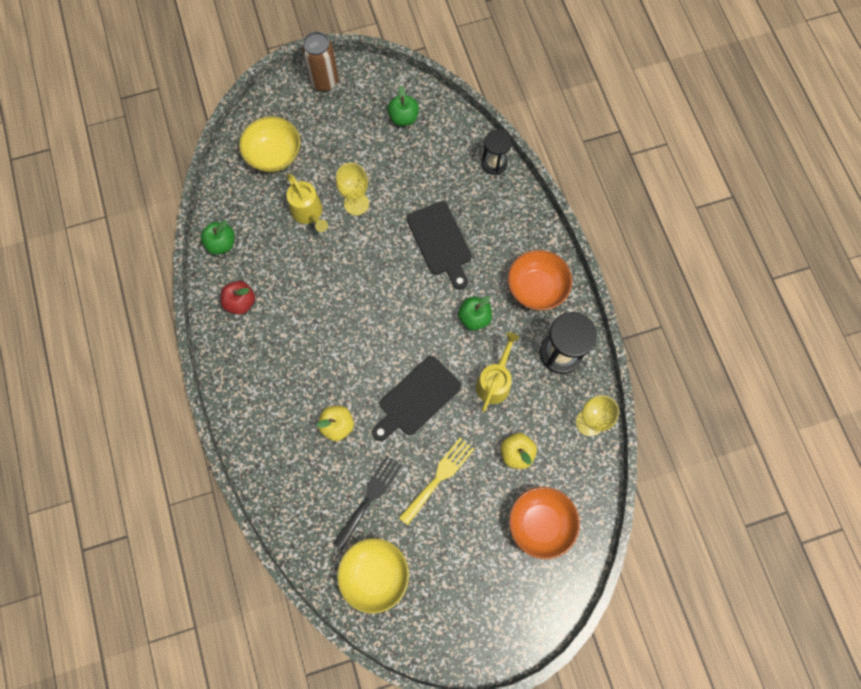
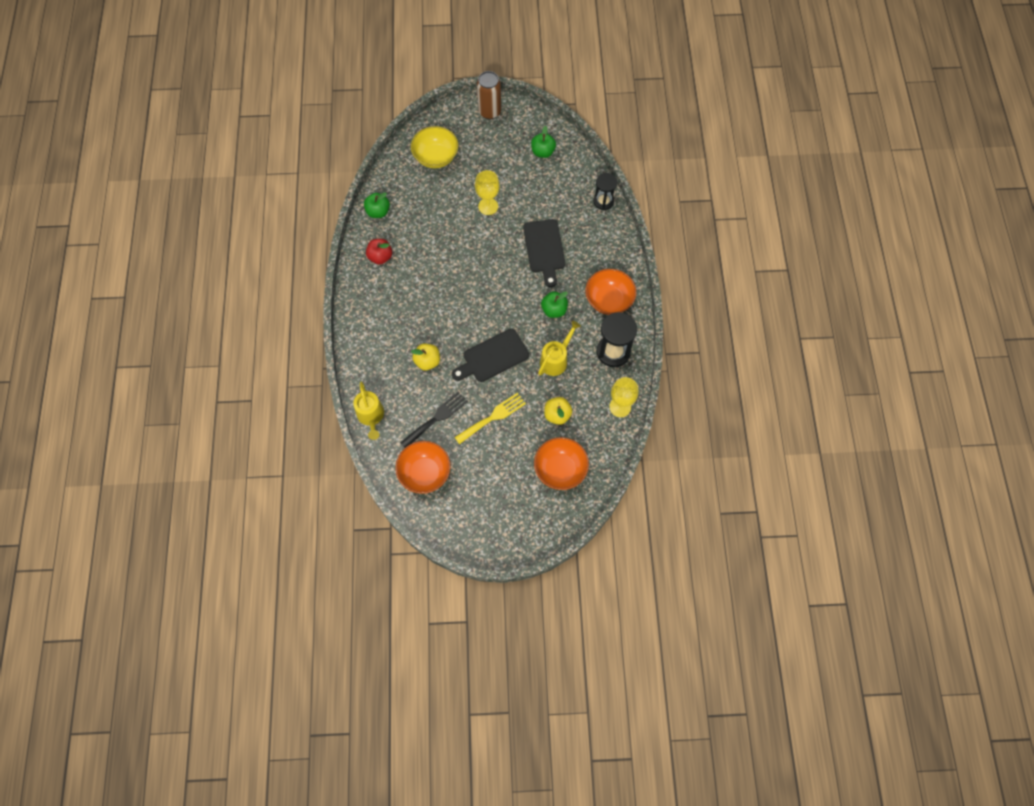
camera: 15 degrees right, 5 degrees down
yellow watering can [286,173,328,232] -> yellow watering can moved to [353,382,384,440]
yellow bowl [337,538,409,614] -> orange bowl [395,441,451,494]

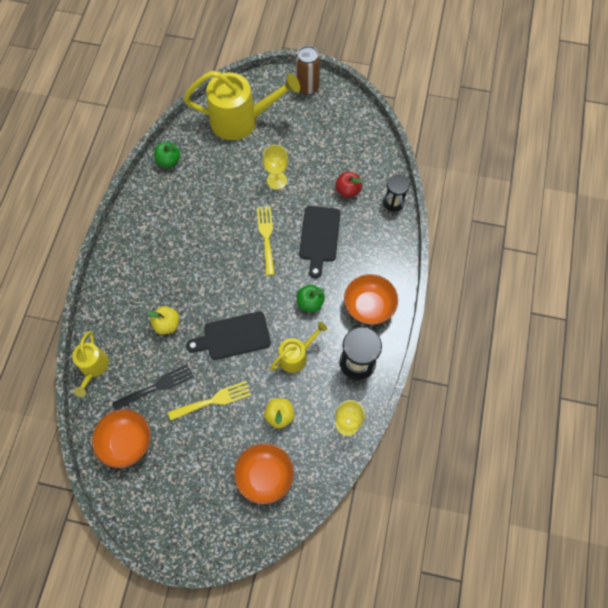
camera: 15 degrees right, 0 degrees up
red apple [366,239,392,264] -> red apple moved to [335,172,362,198]
yellow bowl [411,126,458,168] -> yellow watering can [183,71,300,140]
green apple [531,126,556,158] -> none
none -> yellow fork [257,206,275,275]

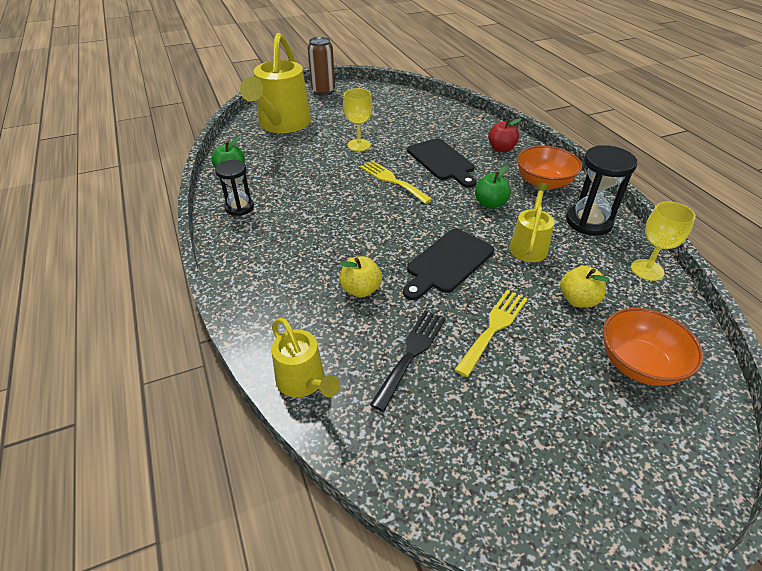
camera: 35 degrees left, 25 degrees down
orange bowl [92,409,151,468] -> none
yellow watering can [183,71,300,140] -> yellow watering can turned 135 degrees clockwise [240,33,311,133]
red apple [335,172,362,198] -> red apple moved to [488,118,522,152]
black hourglass [383,175,410,212] -> black hourglass moved to [215,160,254,216]

